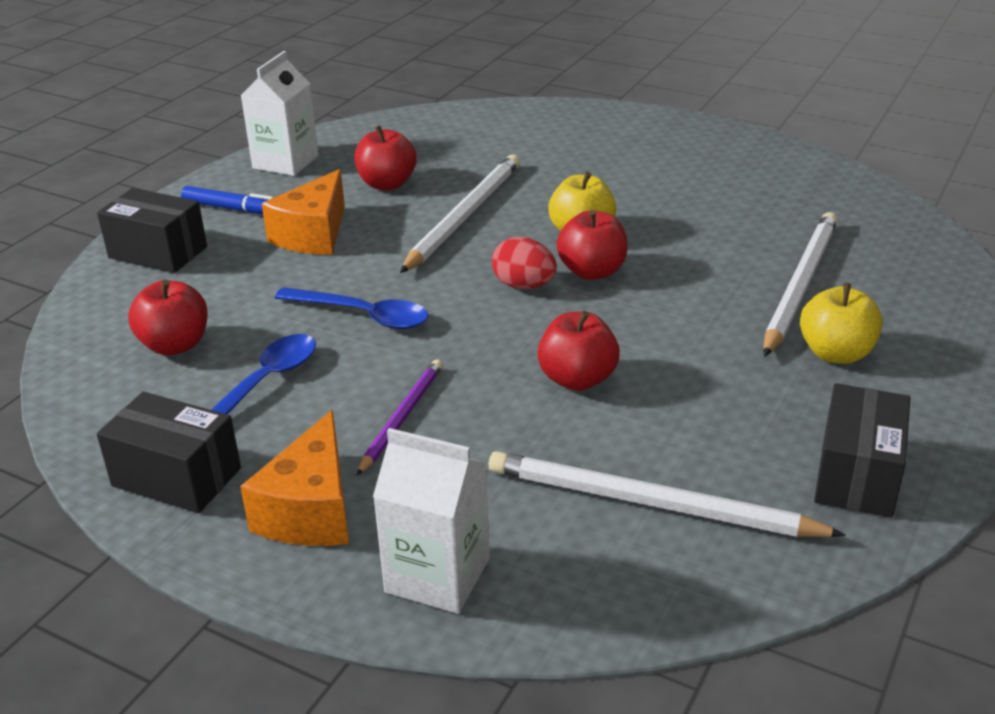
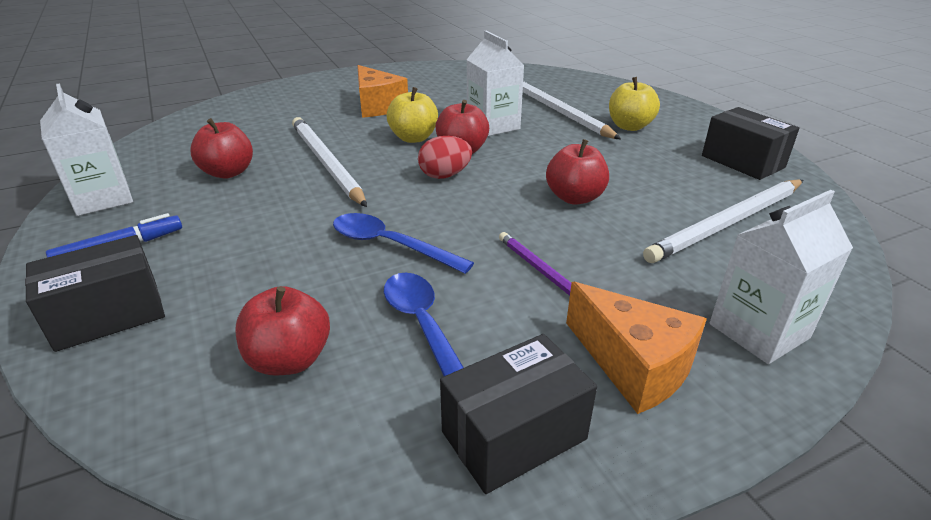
camera: 55 degrees left, 0 degrees up
orange cheese [262,169,345,255] -> orange cheese moved to [357,65,408,118]
blue spoon [275,287,429,329] -> blue spoon turned 120 degrees counterclockwise [333,213,474,274]
none -> white carton [467,31,524,136]

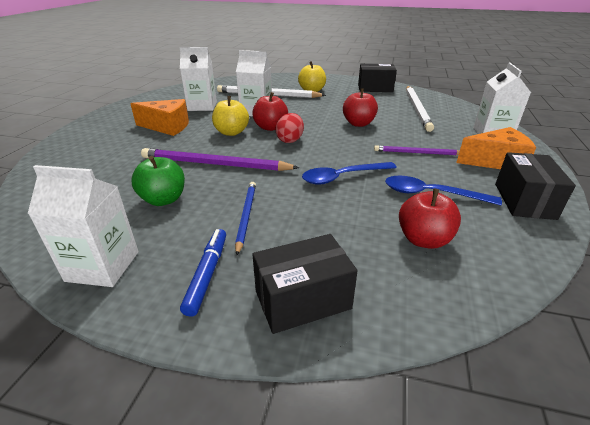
camera: 50 degrees left, 0 degrees up
black box [25,235,165,352] -> black box turned 60 degrees clockwise [252,234,358,334]
red apple [190,118,253,179] -> green apple [131,156,185,206]
white pencil [292,117,367,207] -> purple pencil [141,148,299,171]
none -> white carton [180,47,217,111]
none -> blue pencil [235,182,256,255]

